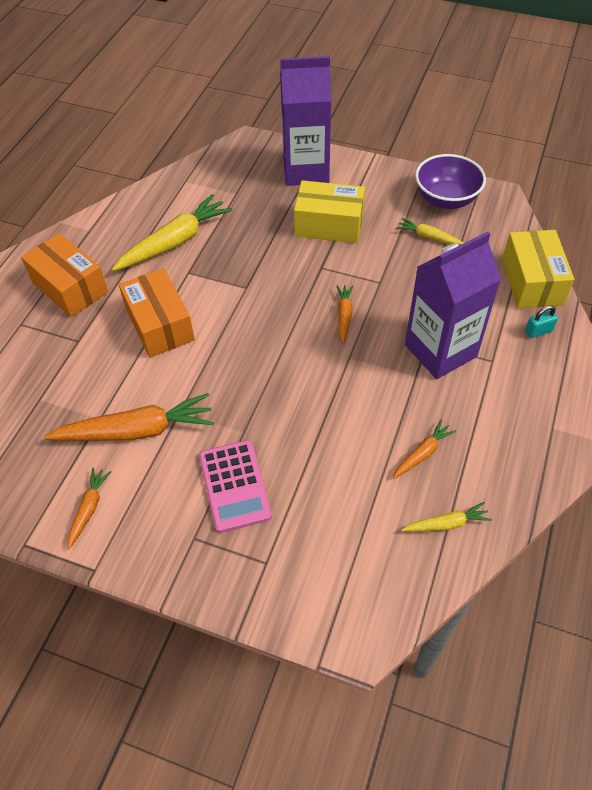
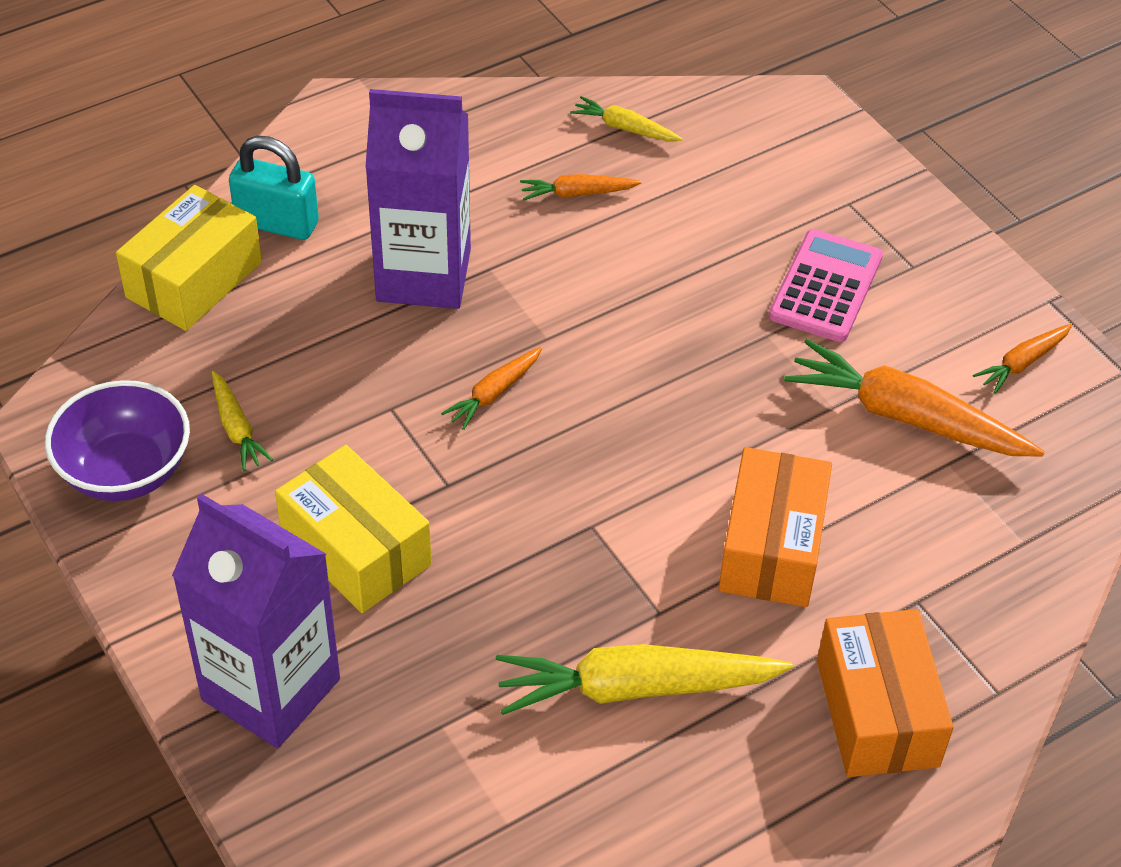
camera: 145 degrees left, 5 degrees down
turquoise padlock [525,305,558,338] -> turquoise padlock [229,136,319,240], size x1.87

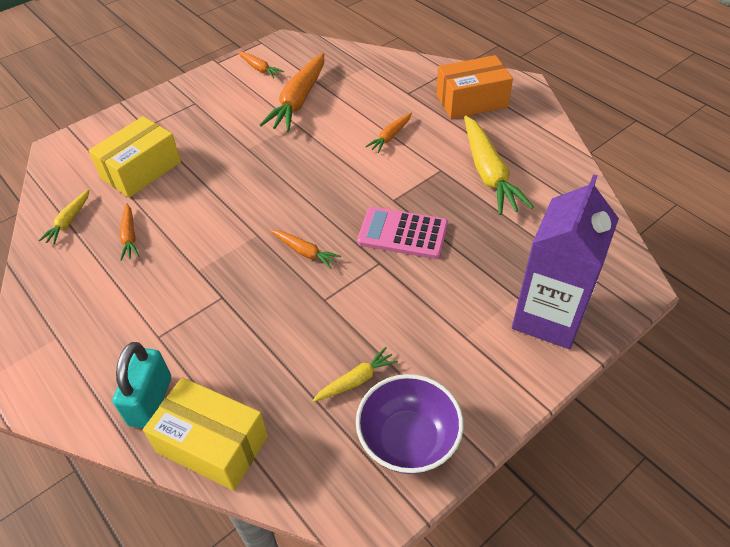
camera: 95 degrees left, 0 degrees up
yellow box [275,445,432,613] -> yellow box moved to [88,116,181,198]
purple carton [365,89,471,309] -> none
orange box [718,447,832,607] -> orange carrot [365,113,412,153]
pink calculator [769,229,883,342] -> pink calculator moved to [357,207,448,259]

